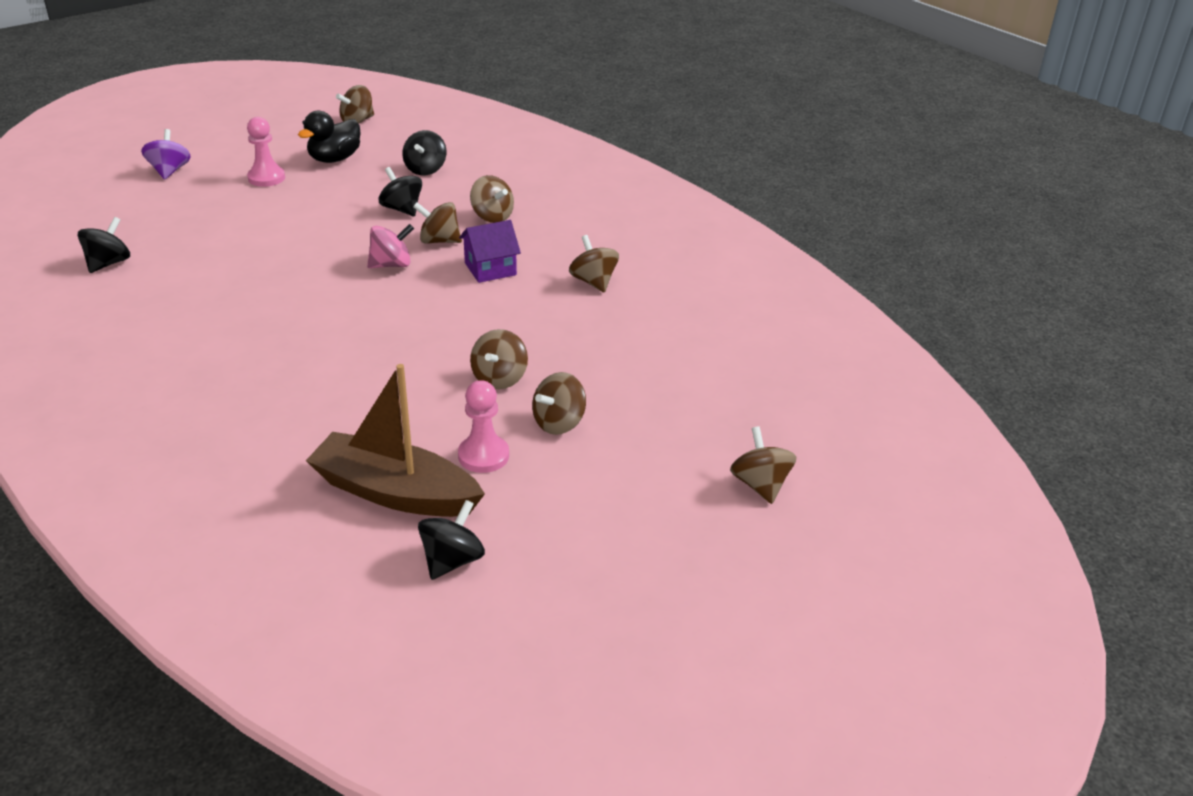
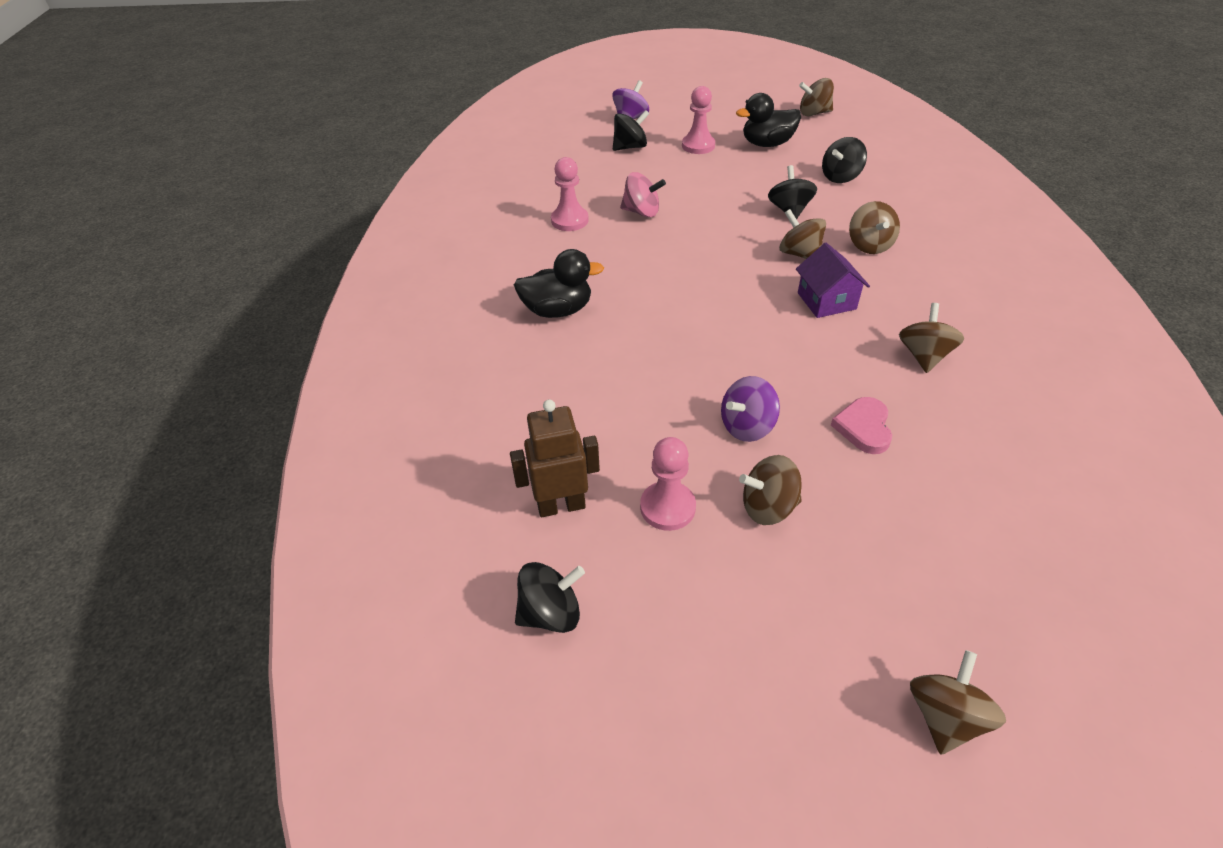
camera: 40 degrees right, 10 degrees up
black spinning top [78,217,130,273] -> black spinning top moved to [613,110,649,151]
brown boat [306,364,485,517] -> brown robot [510,400,600,517]
pink spinning top [367,224,414,268] -> pink spinning top moved to [620,172,666,217]
purple house [459,220,521,283] -> purple house turned 60 degrees clockwise [796,243,870,318]
brown spinning top [470,329,528,389] -> purple spinning top [721,376,780,442]
none -> black duck [514,249,604,318]
none -> pink pawn [551,157,589,231]
none -> pink heart [831,397,892,454]

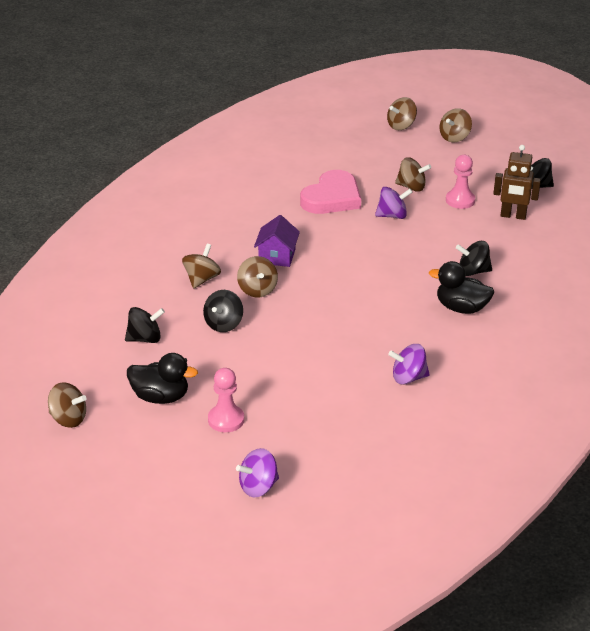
camera: 155 degrees left, 10 degrees down
pink pawn [551,157,589,231] -> purple spinning top [388,344,430,385]
black spinning top [613,110,649,151] -> black spinning top moved to [456,241,492,276]
pink spinning top [620,172,666,217] -> none
pink heart [831,397,892,454] -> pink heart [300,170,361,214], size x1.80
brown spinning top [899,303,964,373] -> brown spinning top moved to [439,108,472,142]

